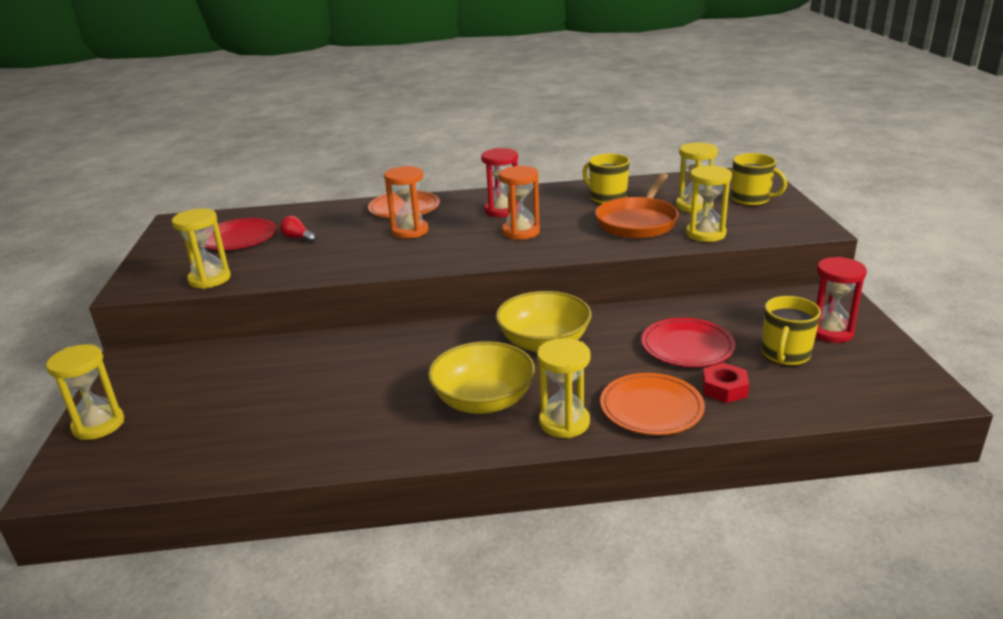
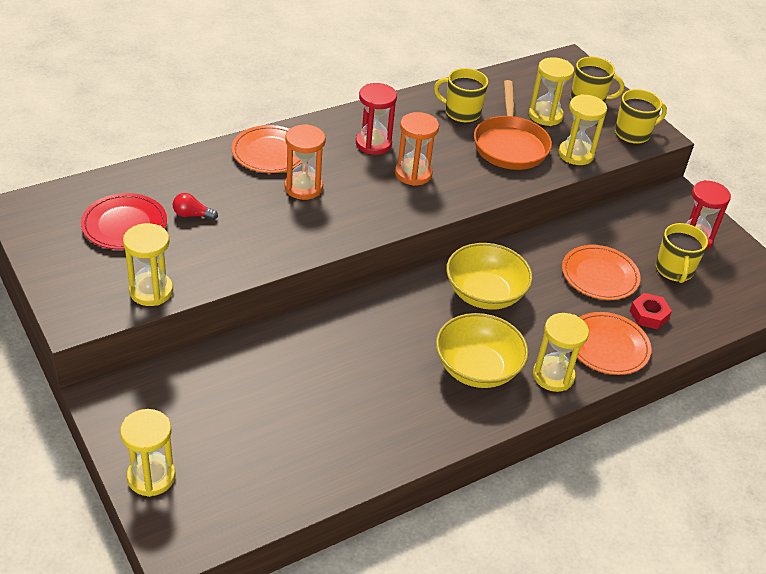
camera: 30 degrees left, 15 degrees up
red plate [642,318,736,367] -> orange plate [562,245,641,300]
none -> yellow mug [615,89,667,144]

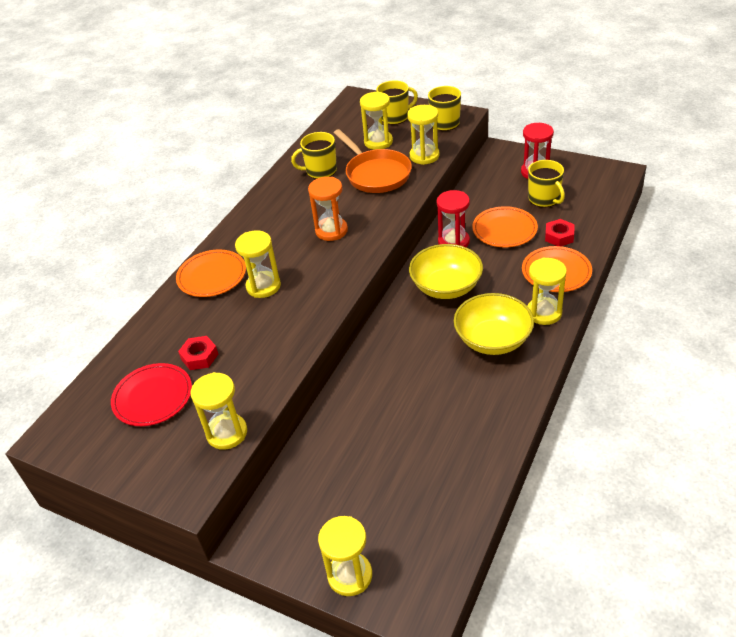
camera: 25 degrees left, 0 degrees up
red light bulb [173,193,218,220] -> red nut [178,336,218,370]
orange hourglass [284,124,326,200] -> yellow hourglass [235,230,281,298]
red hourglass [356,83,397,155] -> red hourglass moved to [437,190,470,247]

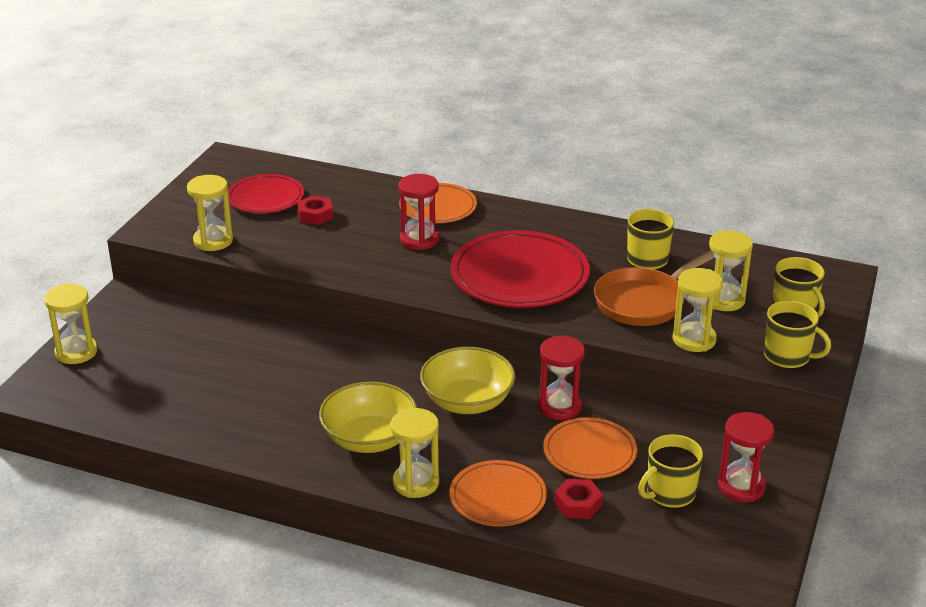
camera: 80 degrees right, 10 degrees down
yellow hourglass [235,230,281,298] -> red hourglass [399,174,439,250]
orange hourglass [308,177,348,241] -> red plate [450,230,590,308]

